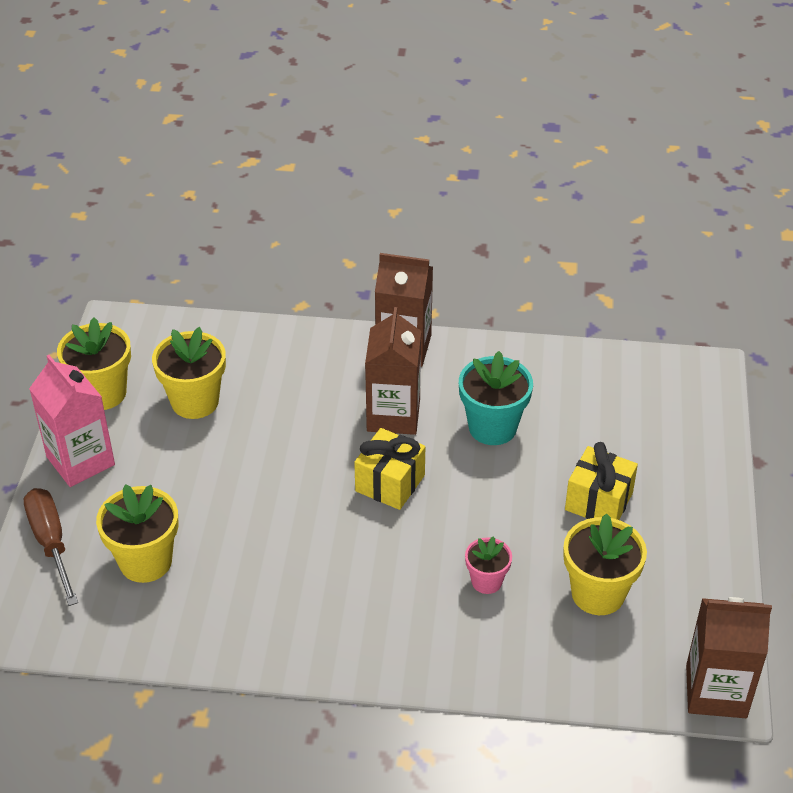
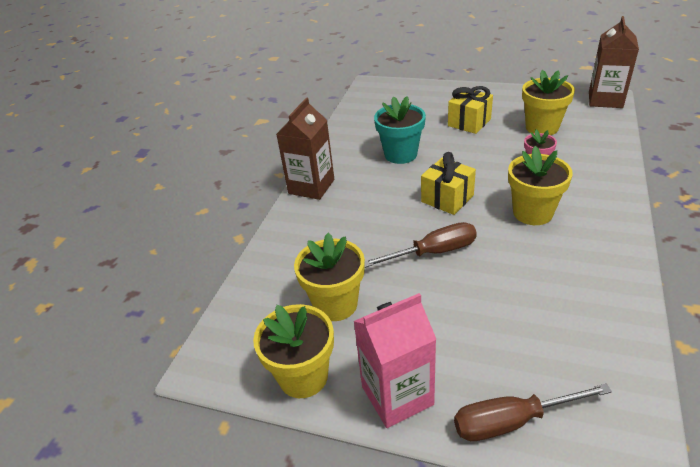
camera: 75 degrees left, 5 degrees down
yellow flower pot [96,484,178,583] -> yellow flower pot moved to [508,146,573,225]
brown carton [365,307,421,435] -> none
none -> brown screwdriver [365,222,477,268]

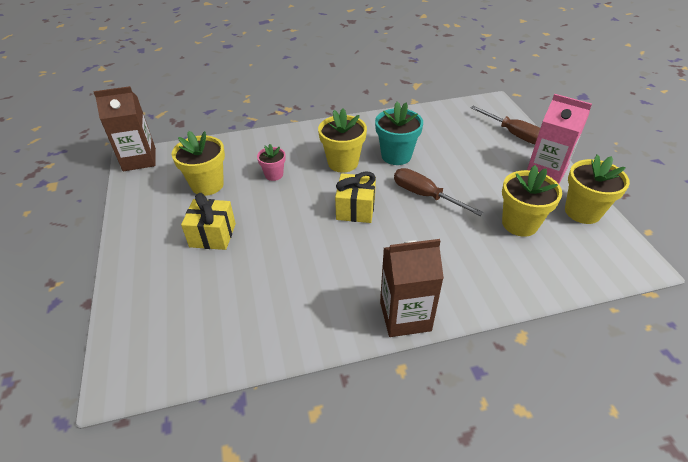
camera: 125 degrees left, 5 degrees up
turquoise flower pot [374,96,426,164] -> turquoise flower pot moved to [375,102,423,165]

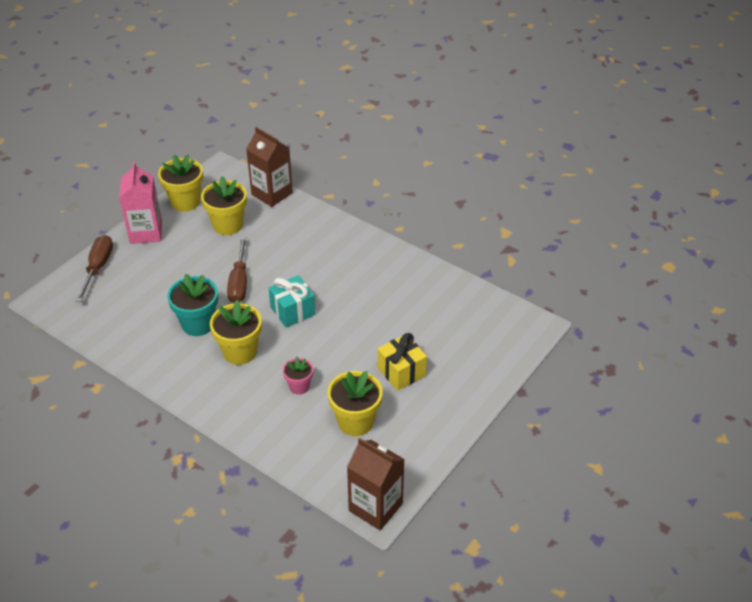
camera: 130 degrees left, 0 degrees up
yellow gift [335,172,376,223] -> turquoise gift [269,275,316,327]
brown carton [380,239,444,337] -> brown carton moved to [246,127,293,207]

